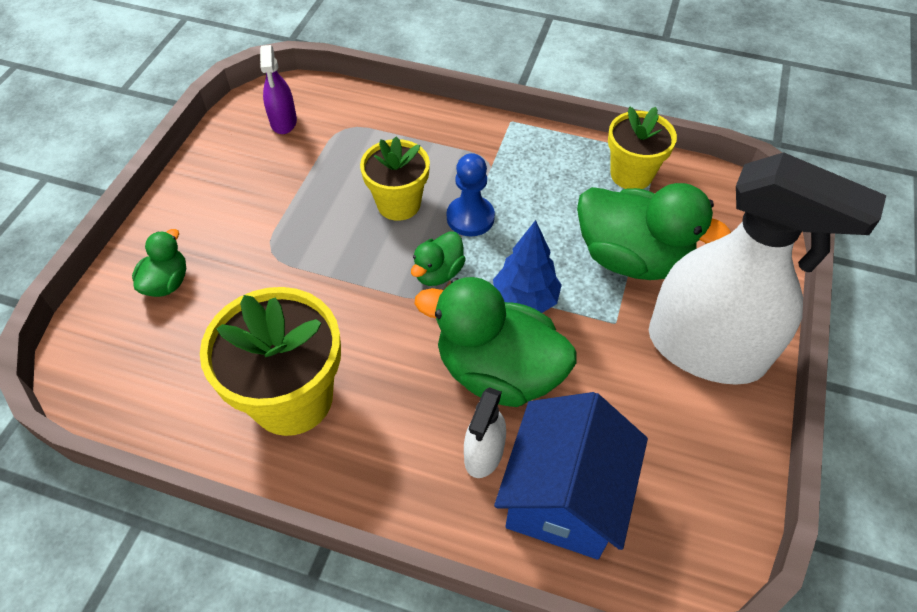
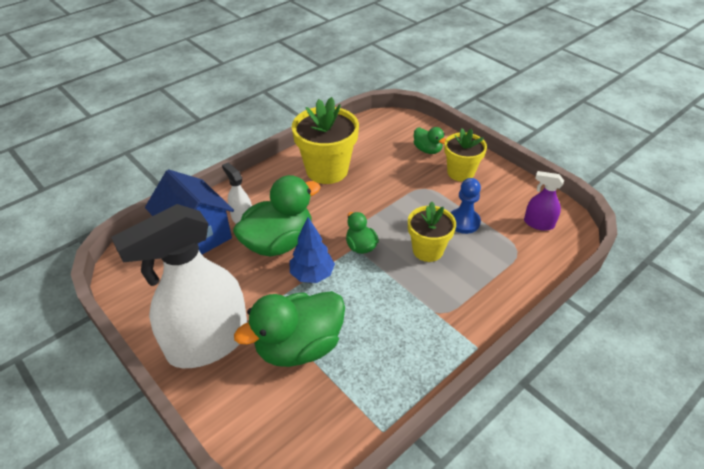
camera: 120 degrees right, 10 degrees down
blue pawn [447,153,495,236] -> blue pawn moved to [451,178,481,234]
yellow flower pot [608,107,677,189] -> yellow flower pot moved to [444,128,487,182]

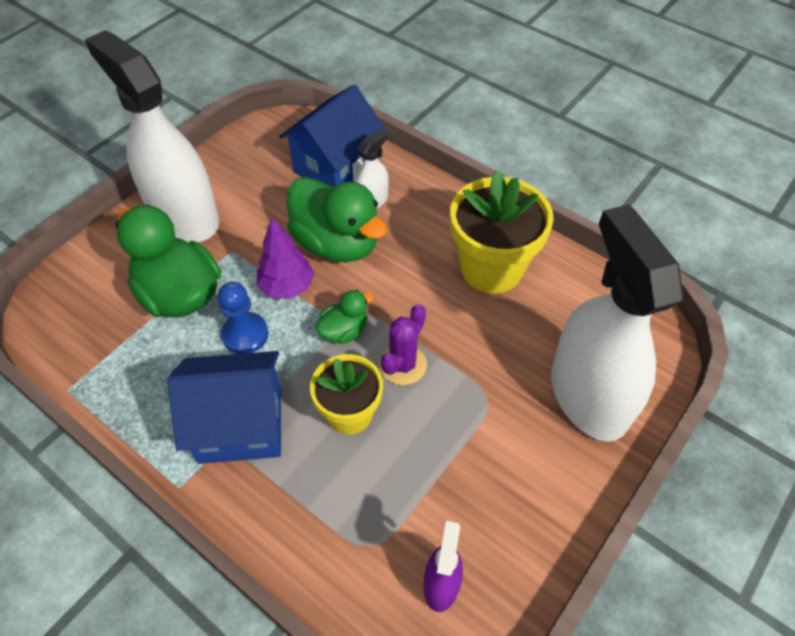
camera: 80 degrees right, 10 degrees up
blue tree [290,217,335,283] -> purple tree [256,217,314,299]
green duck [414,127,446,154] -> white spray bottle [551,204,683,442]
yellow flower pot [444,128,487,182] -> none
blue pawn [451,178,481,234] -> blue pawn moved to [218,282,268,354]
none -> blue house [167,351,281,464]
none -> purple cactus [379,304,427,385]

